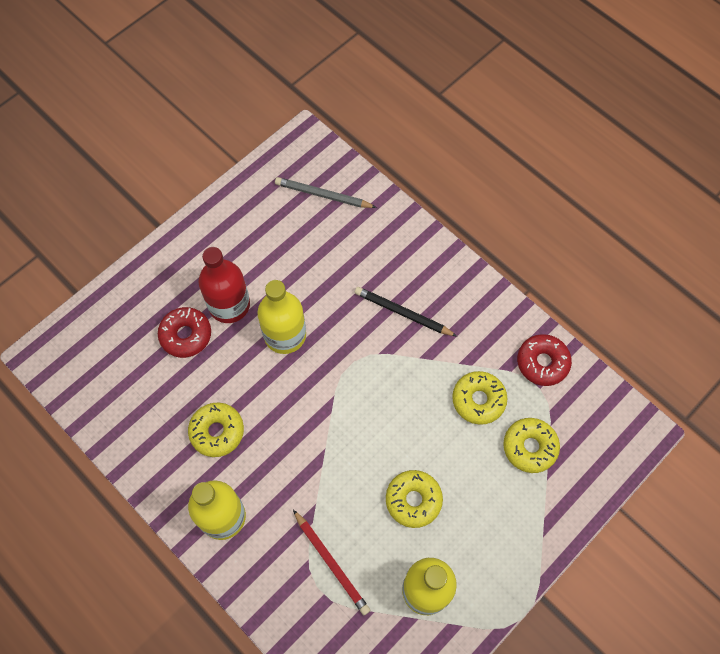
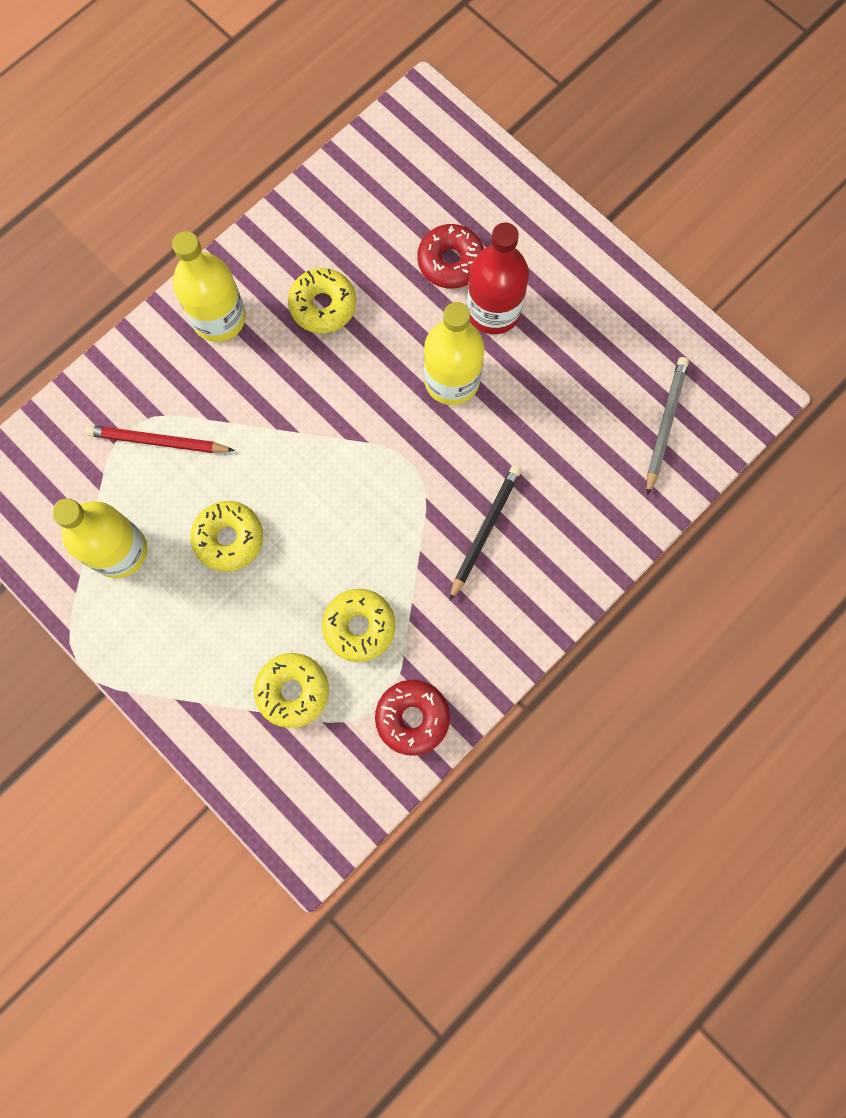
camera: 90 degrees right, 10 degrees up
red pencil [293,510,370,615] -> red pencil turned 45 degrees clockwise [85,425,235,453]

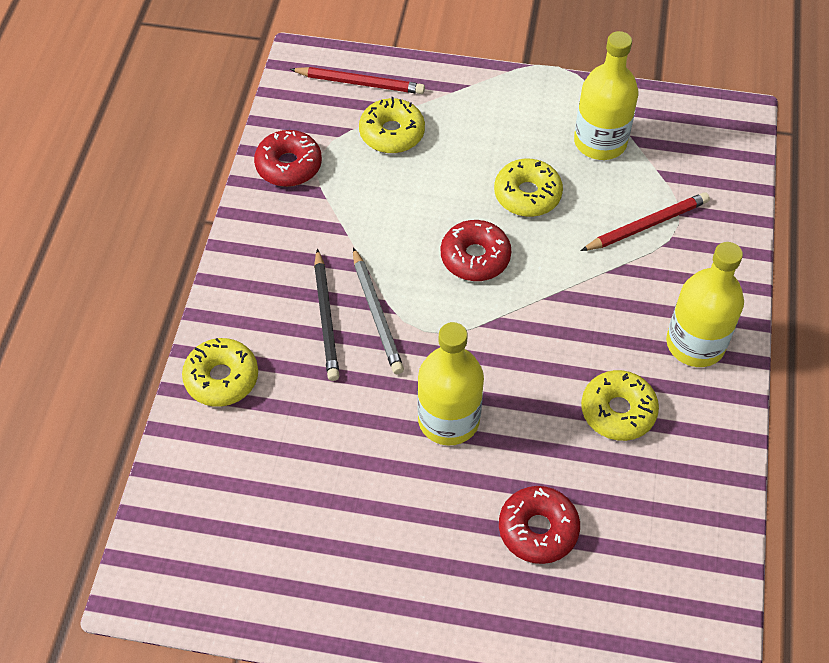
camera: 145 degrees right, 20 degrees down
yellow donut [322,589,395,662] -> yellow donut moved to [182,338,258,407]
red bottle [467,222,529,334] -> none
grey pencil [647,357,689,496] -> grey pencil moved to [353,247,404,374]
none -> red pencil [290,67,425,94]
none -> red donut [441,220,511,281]

